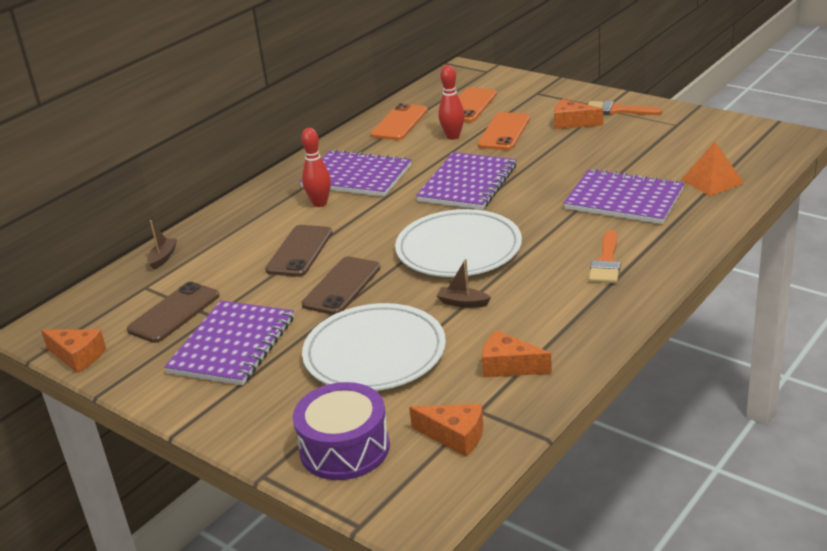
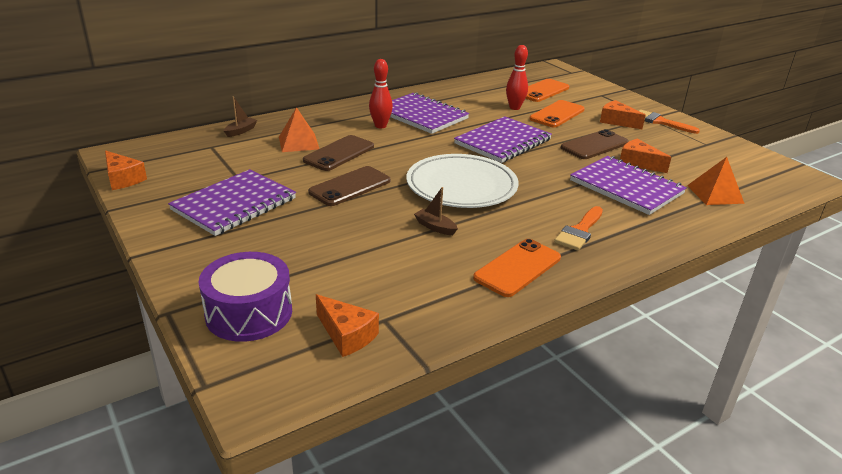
camera: 15 degrees right, 0 degrees up
brown phone [127,282,220,343] -> brown phone moved to [561,129,629,159]
white plate [302,303,446,391] -> none
orange phone [371,103,428,140] -> orange phone moved to [473,239,561,297]
orange cheese [482,330,552,377] -> orange cheese moved to [620,139,672,173]
none -> orange pyramid [279,107,319,152]

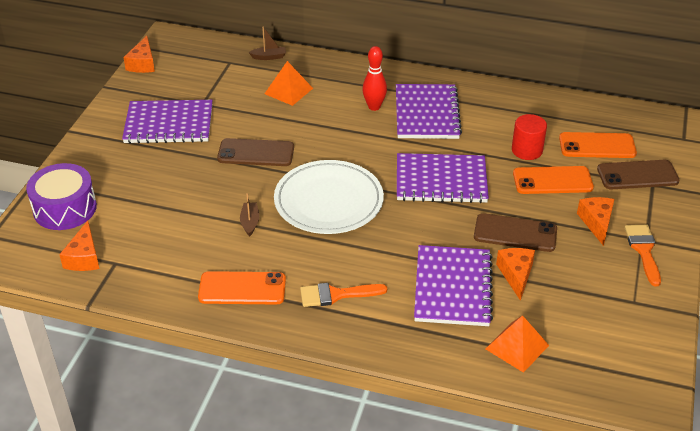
camera: 50 degrees right, 10 degrees up
brown phone [303,135,374,171] -> brown phone moved to [597,160,679,190]
red bowling pin [506,45,528,110] -> red cylinder [512,114,547,160]

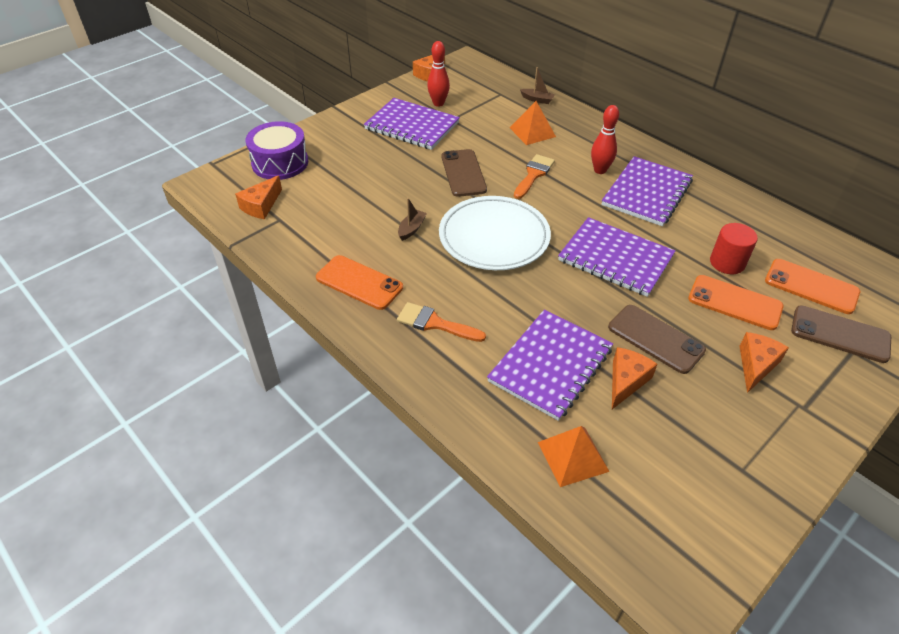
camera: 30 degrees right, 5 degrees up
brown phone [217,138,294,166] -> brown phone turned 45 degrees clockwise [442,149,487,197]
orange brush [625,225,661,286] -> orange brush moved to [514,154,555,199]
none -> red bowling pin [427,41,450,107]

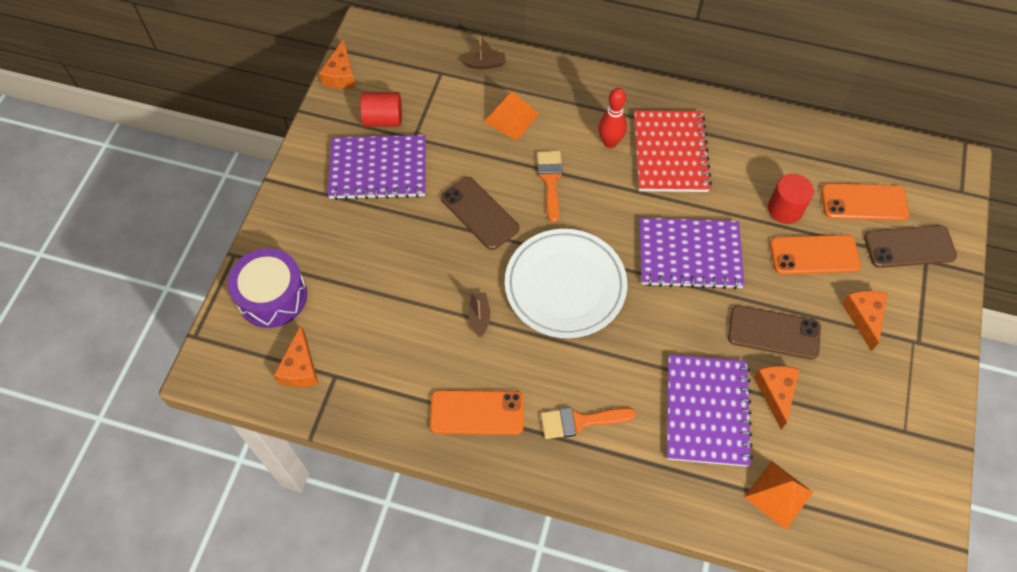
camera: 30 degrees left, 15 degrees up
red bowling pin [427,41,450,107] -> red cylinder [360,92,402,127]
purple notebook [601,156,693,226] -> red notebook [634,111,712,192]

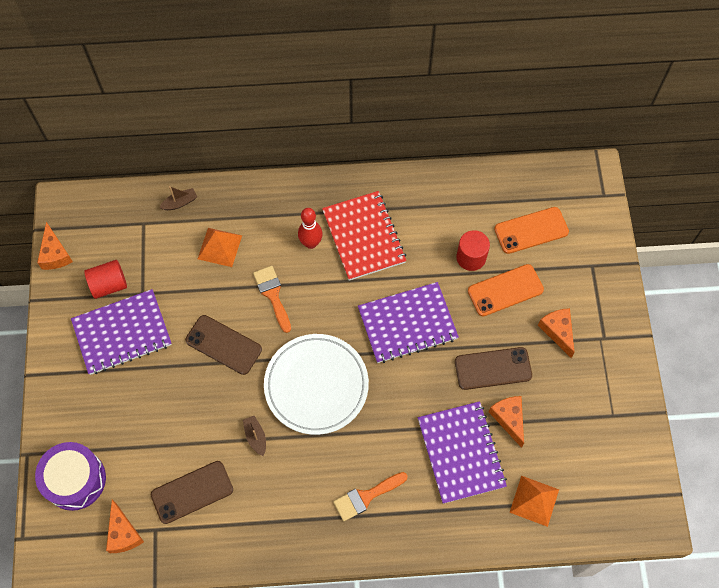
camera: 20 degrees left, 5 degrees up
orange phone [430,390,524,435] -> none
brown phone [864,225,957,268] -> brown phone moved to [151,461,233,524]

